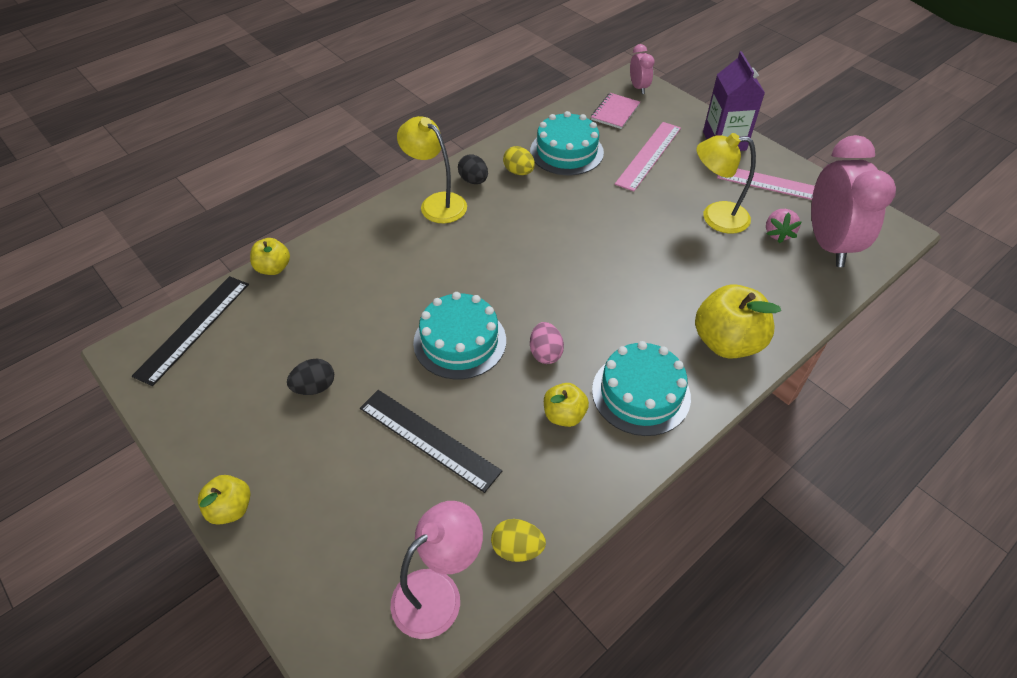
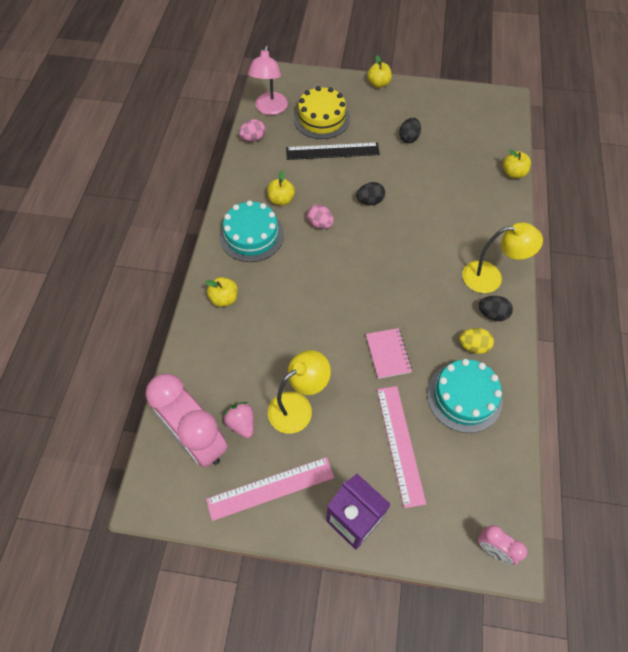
camera: 140 degrees right, 10 degrees up
black ruler [132,276,249,386] -> none
turquoise cake [413,292,506,379] -> black egg [356,182,385,205]
yellow egg [491,519,546,562] -> pink egg [239,119,266,142]
pink notebook [591,93,640,129] -> pink notebook moved to [366,328,412,379]
yellow apple [695,284,781,359] -> yellow apple [205,277,238,307], size x0.56
none -> yellow cake [294,86,350,139]

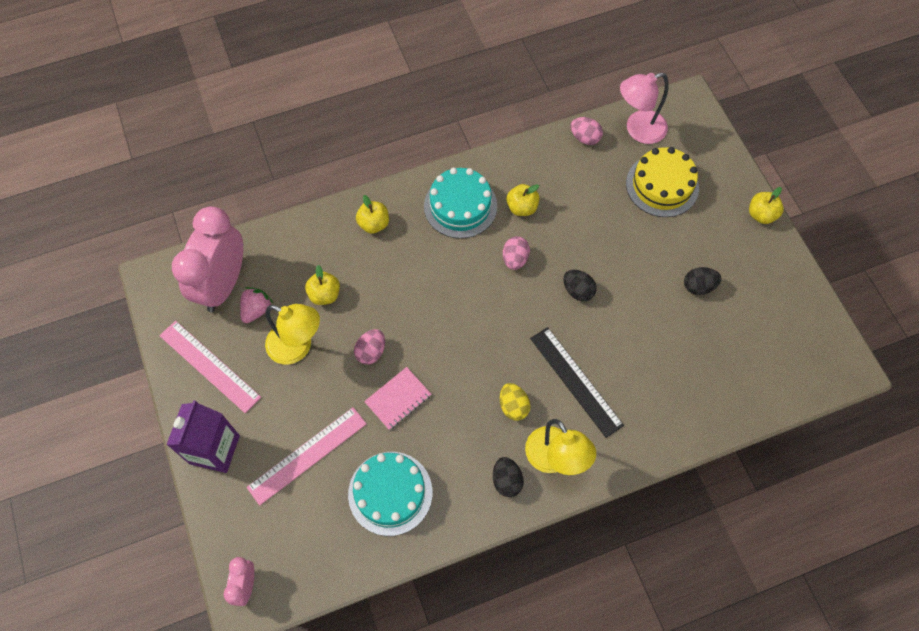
camera: 60 degrees right, 5 degrees up
black ruler [286,142,380,160] -> black ruler moved to [530,327,624,438]
yellow egg [459,328,494,354] -> yellow egg moved to [500,383,530,421]
yellow apple [503,149,531,178] -> yellow apple moved to [305,265,340,305]
none -> pink egg [354,329,385,365]

